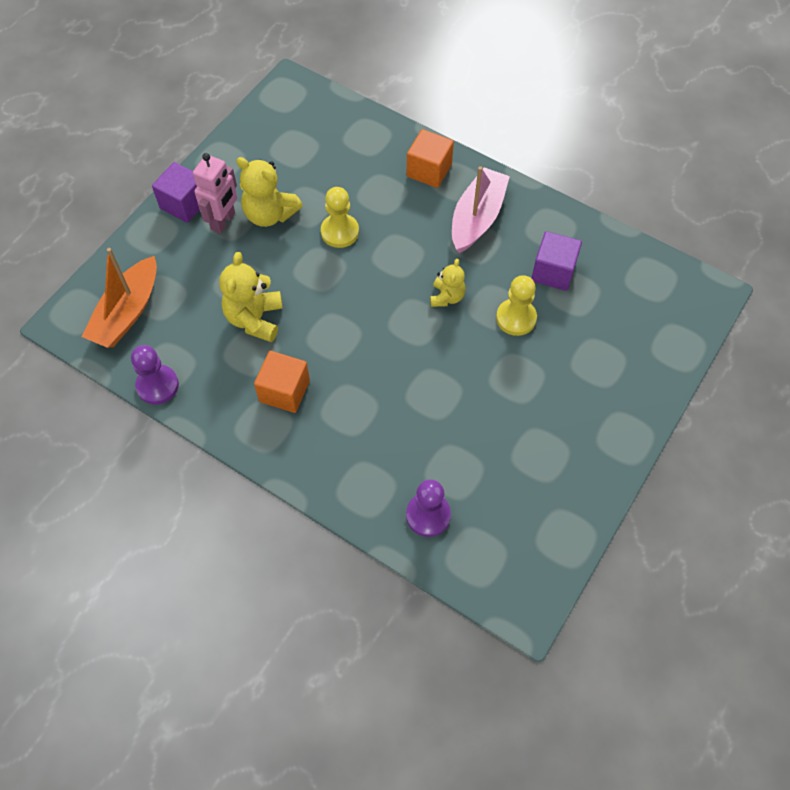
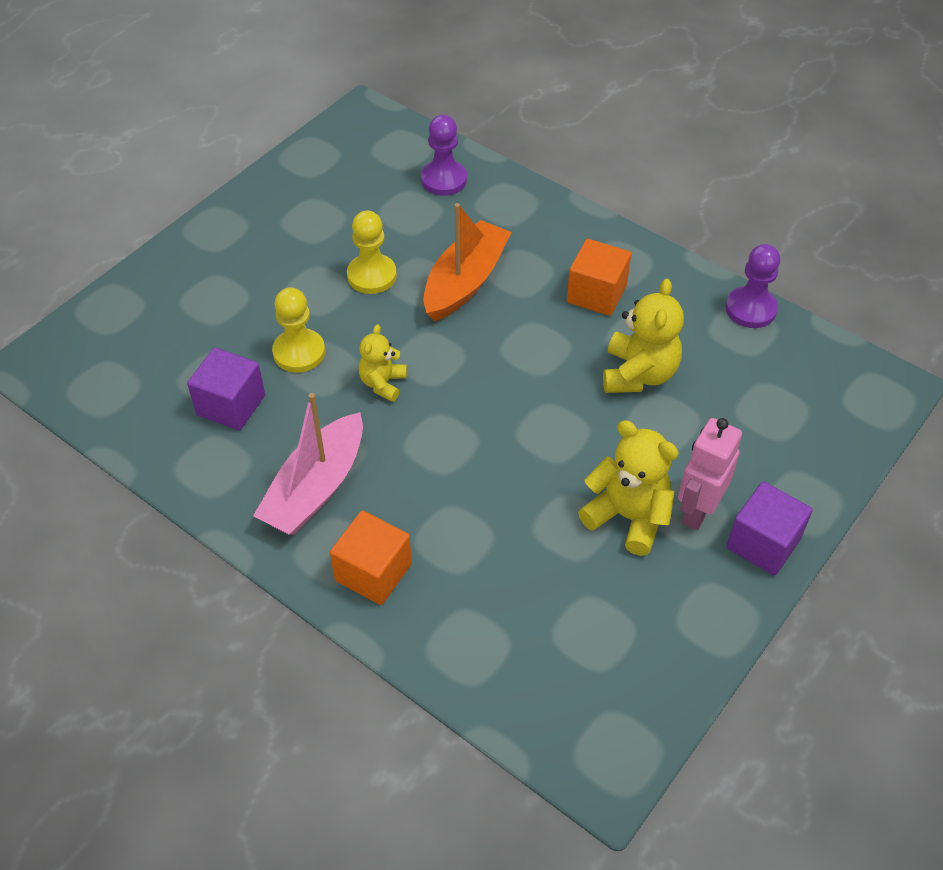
camera: 175 degrees left, 10 degrees down
orange boat [81,248,157,348] -> orange boat moved to [423,203,512,322]
yellow pawn [321,187,359,248] -> yellow pawn moved to [347,210,397,294]

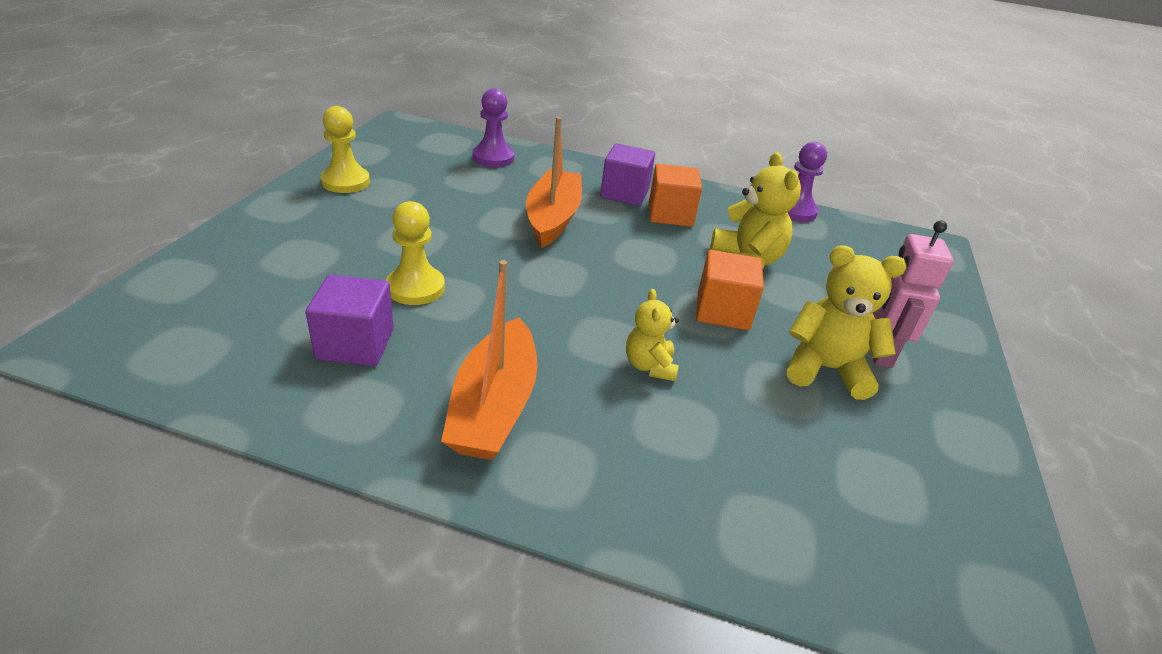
camera: 25 degrees left, 15 degrees down
pink boat [253,393,363,535] -> orange boat [441,260,537,460]
orange cube [330,510,412,605] -> orange cube moved to [696,250,764,330]
yellow pawn [347,210,397,294] -> yellow pawn moved to [321,106,370,193]
yellow teddy bear [358,324,407,402] -> yellow teddy bear moved to [626,289,679,381]
purple cube [726,481,813,576] -> purple cube moved to [600,143,655,206]

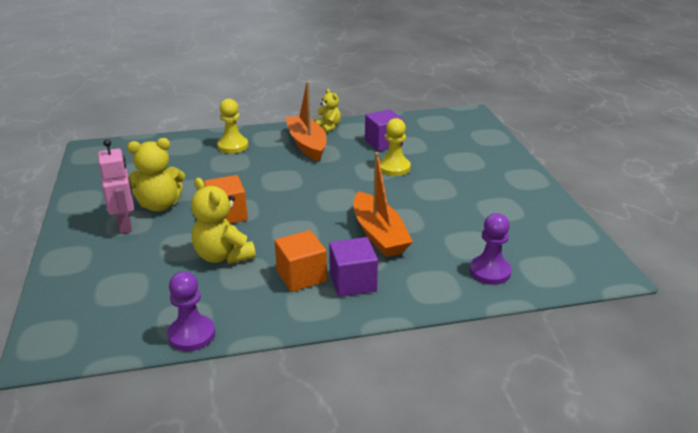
camera: 155 degrees right, 5 degrees down
yellow pawn [321,106,370,193] -> yellow pawn moved to [217,99,248,154]
yellow teddy bear [626,289,679,381] -> yellow teddy bear moved to [314,89,341,133]

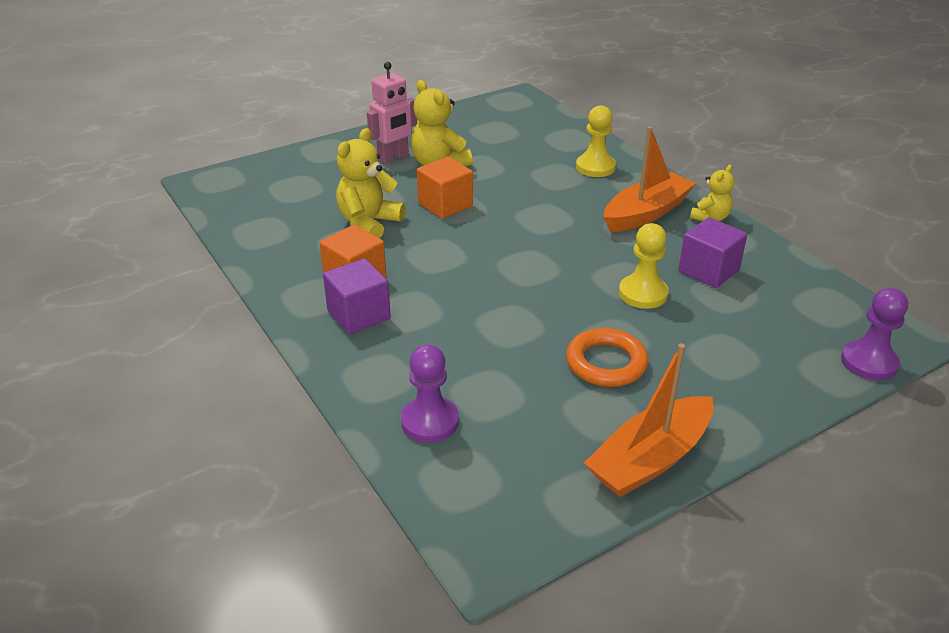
camera: 70 degrees right, 5 degrees up
purple pawn [167,271,215,351] -> purple pawn moved to [841,288,908,380]
orange boat [354,152,413,257] -> orange boat moved to [584,343,713,497]
none -> orange ring [566,328,648,387]

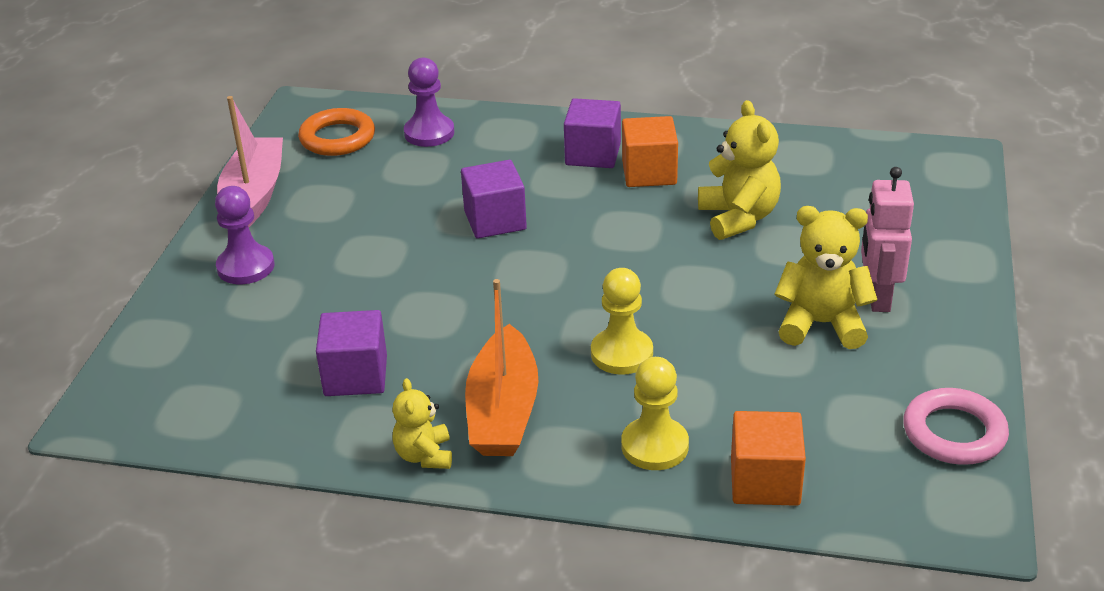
camera: 135 degrees right, 0 degrees up
orange cube [417,157,473,219] -> orange cube moved to [731,411,806,506]
orange ring [566,328,648,387] -> orange ring moved to [298,108,375,156]
orange boat [584,343,713,497] -> pink boat [217,96,283,227]
yellow pawn [619,223,669,309] -> yellow pawn moved to [591,268,653,375]
purple pawn [841,288,908,380] -> purple pawn moved to [215,186,274,284]
none -> purple cube [461,160,527,238]
none -> pink ring [903,388,1009,465]

